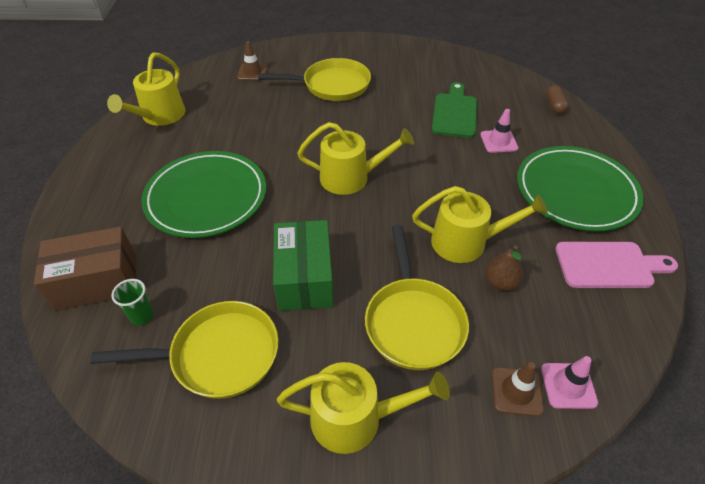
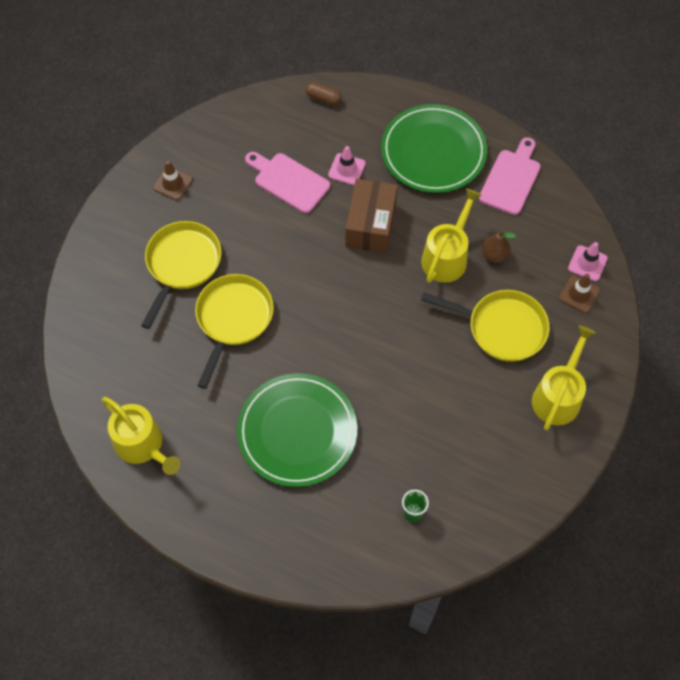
camera: 65 degrees left, 15 degrees up
brown box [34,227,136,311] -> brown box moved to [345,179,398,253]
yellow pan [90,301,279,399] -> yellow pan moved to [195,274,274,389]
brown traffic cone [237,41,268,81] -> brown traffic cone moved to [153,161,193,200]
green box [273,220,334,311] -> none
yellow watering can [297,122,414,195] -> none
green cutting board [432,82,477,138] -> pink cutting board [245,152,330,213]

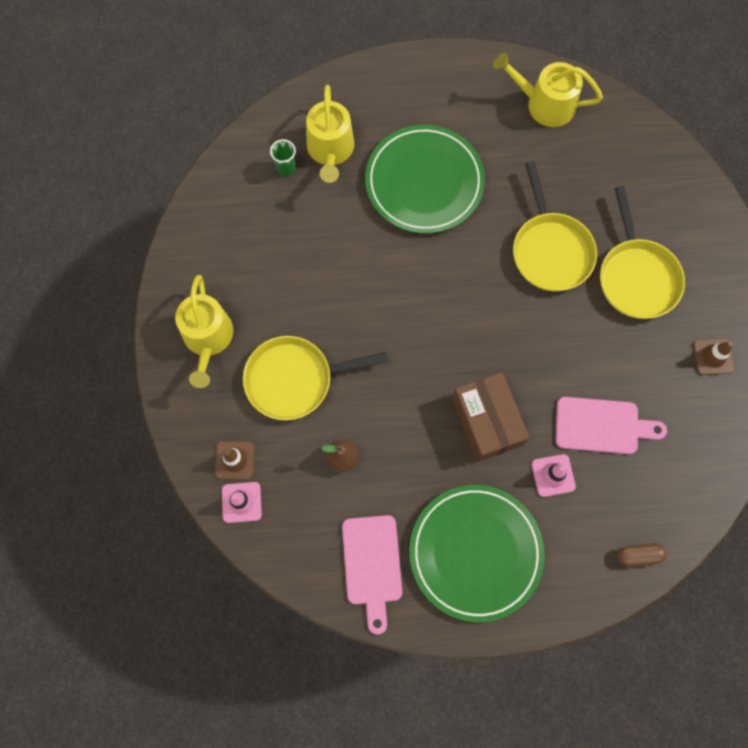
camera: 150 degrees right, 10 degrees up
yellow watering can [421,188,482,283] -> yellow watering can moved to [306,85,355,183]

